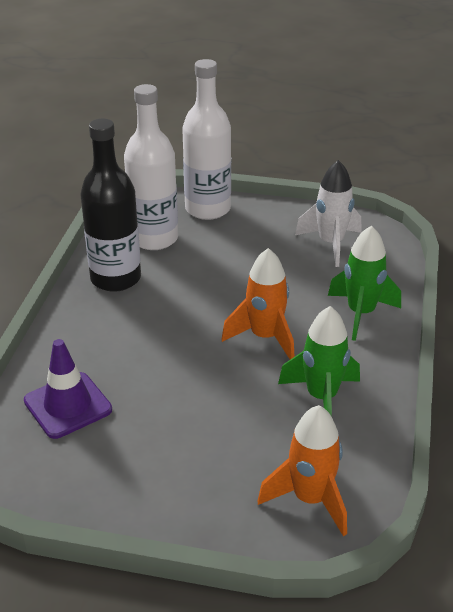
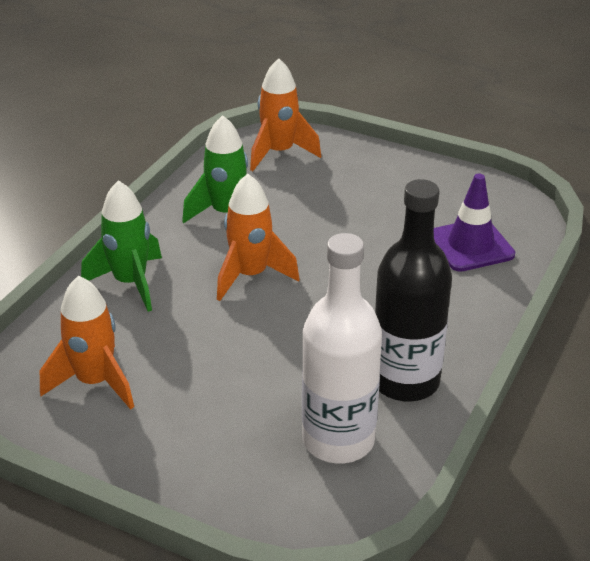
camera: 165 degrees left, 0 degrees up
white bottle [182,59,231,220] -> none
white rocket [295,160,361,267] -> orange rocket [40,275,134,409]

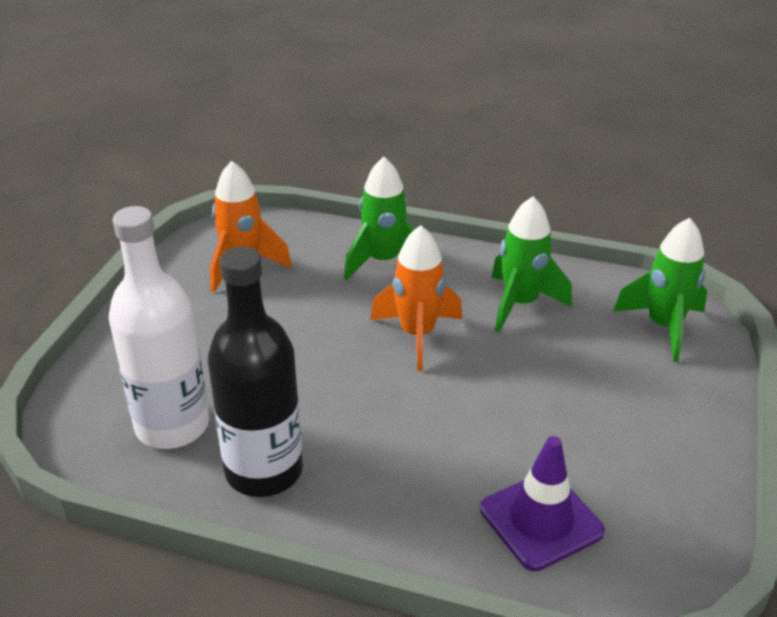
camera: 80 degrees right, 0 degrees up
orange rocket [250,58,321,171] -> green rocket [613,218,707,362]

